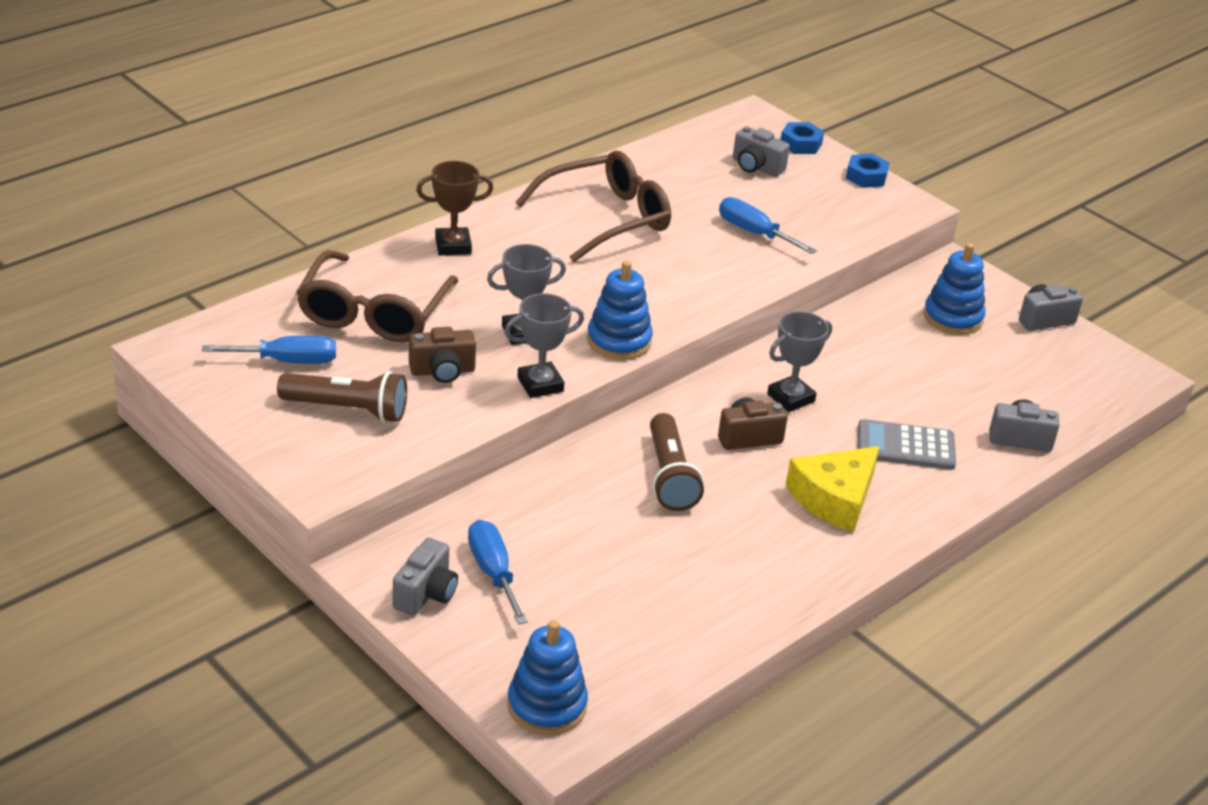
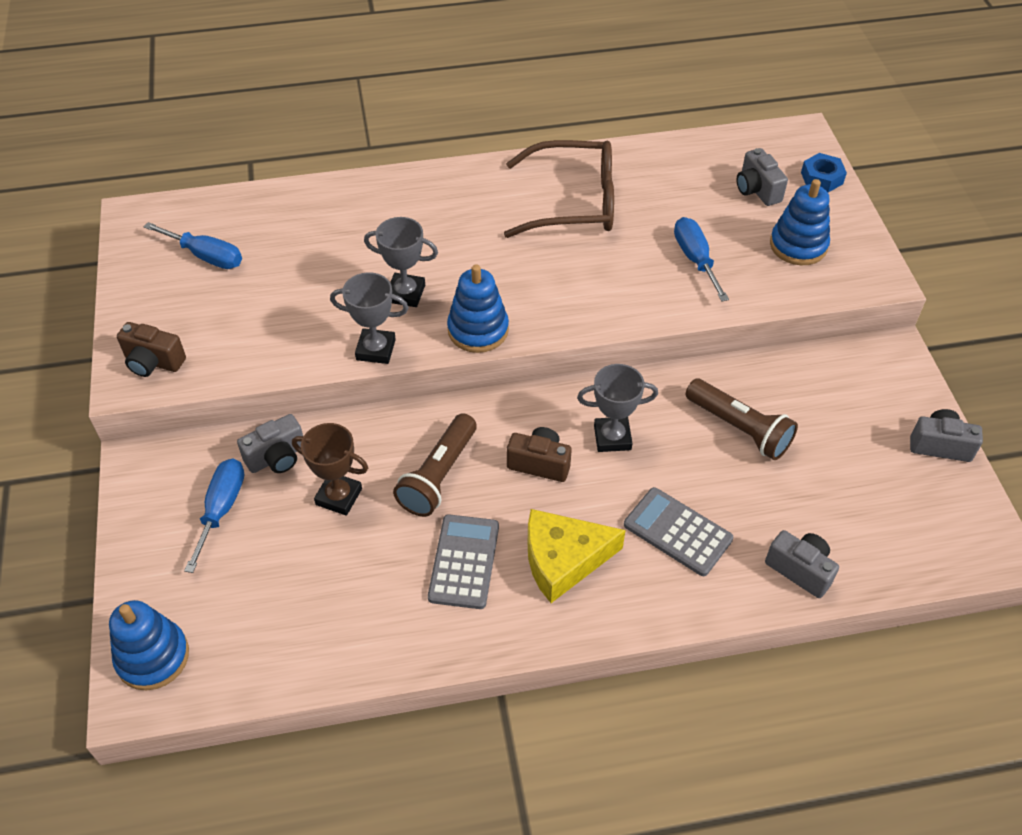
camera: 35 degrees right, 15 degrees up
brown flashlight [277,371,407,423] -> brown flashlight moved to [685,379,798,460]
brown glasses [296,250,458,342] -> none
grey camera [393,538,458,616] -> grey camera moved to [237,414,303,473]
brown camera [409,327,476,383] -> brown camera moved to [117,322,186,377]
brown trophy [416,161,493,255] -> brown trophy moved to [292,423,368,516]
blue nut [846,153,890,188] -> none
blue stacking toy [923,243,985,335] -> blue stacking toy moved to [770,179,830,265]
none -> grey calculator [428,514,499,609]

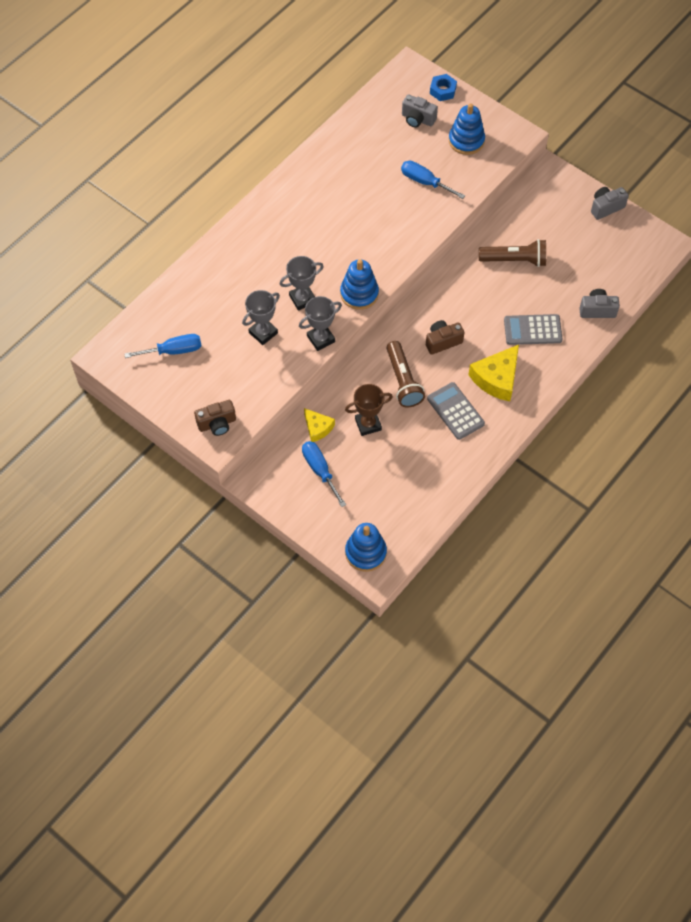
camera: 40 degrees left, 10 degrees up
grey camera [237,414,303,473] -> yellow cheese [304,408,335,442]
brown glasses [504,140,614,238] -> none
grey trophy [577,364,658,452] -> grey trophy moved to [242,290,280,345]

